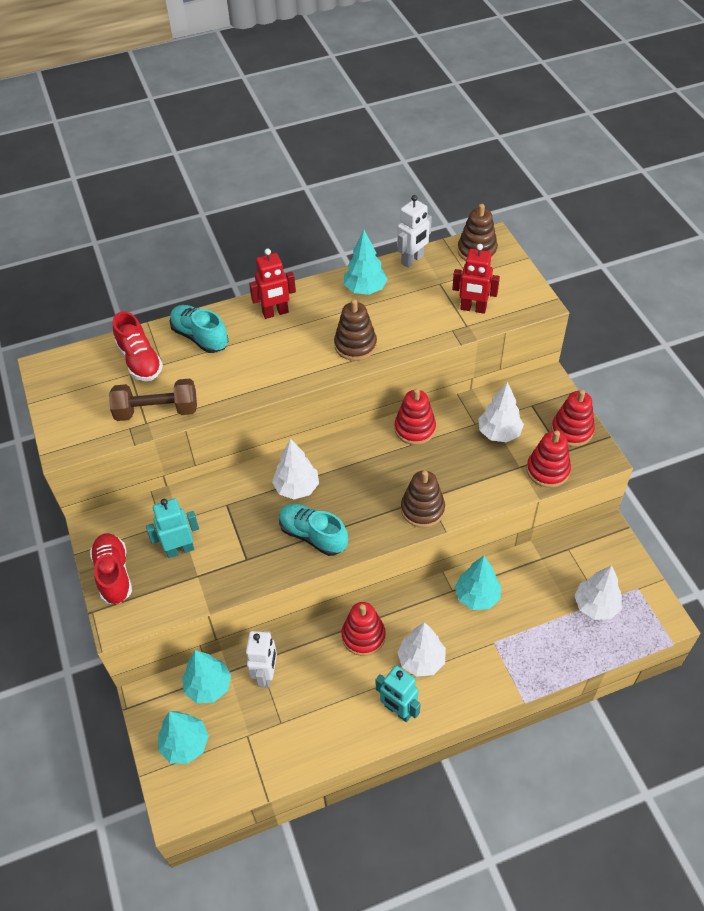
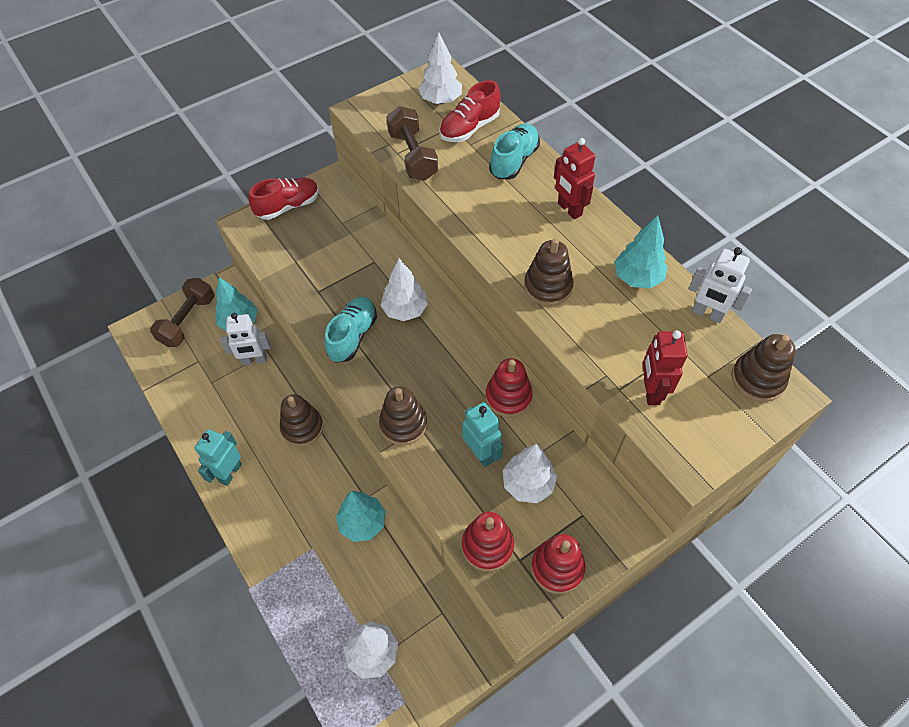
camera: 75 degrees right, 5 degrees up
turquoise robot [146,498,199,558] -> turquoise robot moved to [463,402,503,467]
turquoise tree [158,711,209,764] -> brown dumbbell [150,278,215,347]
red stacking toy [341,602,386,656] -> brown stacking toy [280,394,324,447]
white tree [397,622,446,677] -> white tree moved to [419,32,462,104]

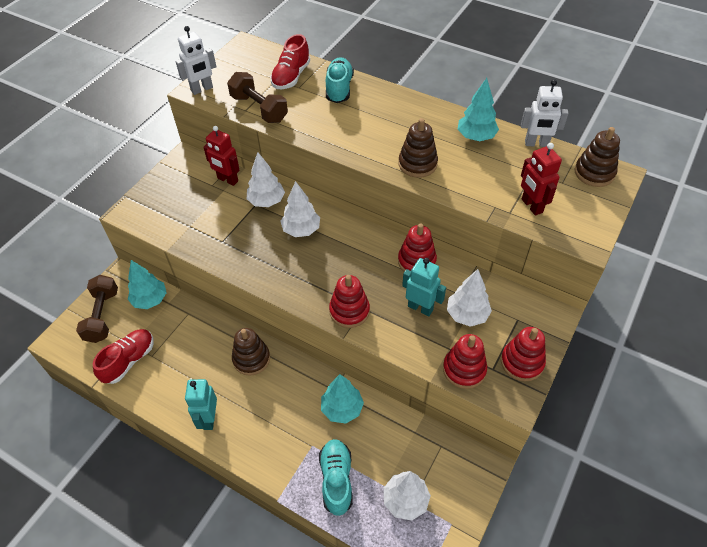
camera: 25 degrees left, 5 degrees down
white robot [221,313,270,365] -> white robot moved to [176,26,216,95]
red shoe [249,178,319,220] -> red shoe moved to [93,329,154,384]
turquoise shoe [324,297,377,362] -> turquoise shoe moved to [319,439,353,516]
brown stacking toy [379,386,427,445] -> red stacking toy [329,275,370,328]
white tree [419,32,462,104] -> white tree moved to [247,152,285,207]
red robot [554,138,595,219] -> red robot moved to [203,126,240,186]

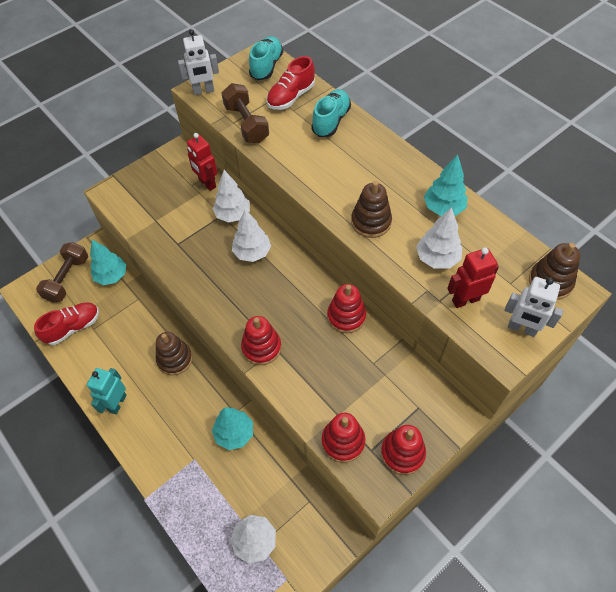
camera: 20 degrees right, 5 degrees up
turquoise shoe [319,439,353,516] -> turquoise shoe moved to [249,36,283,80]
turquoise robot [402,258,446,316] -> none
white tree [447,269,492,327] -> white tree moved to [416,207,462,268]
white robot [521,79,569,147] -> white robot moved to [504,277,563,337]
red robot [521,143,562,216] -> red robot turned 75 degrees clockwise [447,248,499,308]

